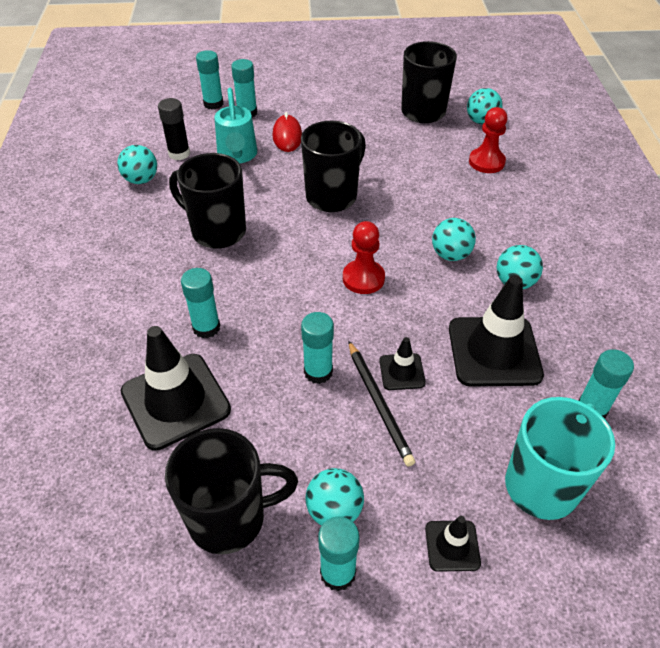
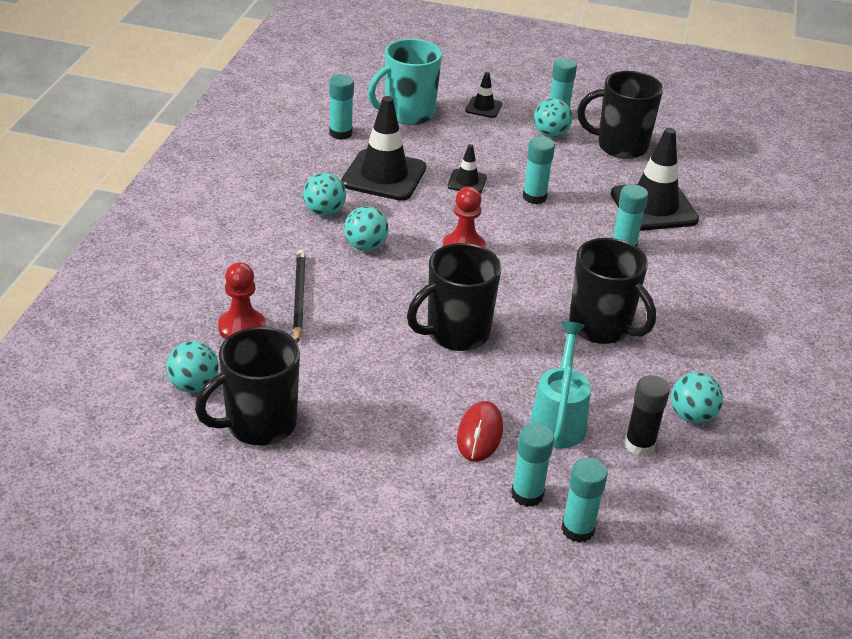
camera: 165 degrees left, 10 degrees down
black pencil [348,341,415,467] -> black pencil moved to [293,249,306,343]

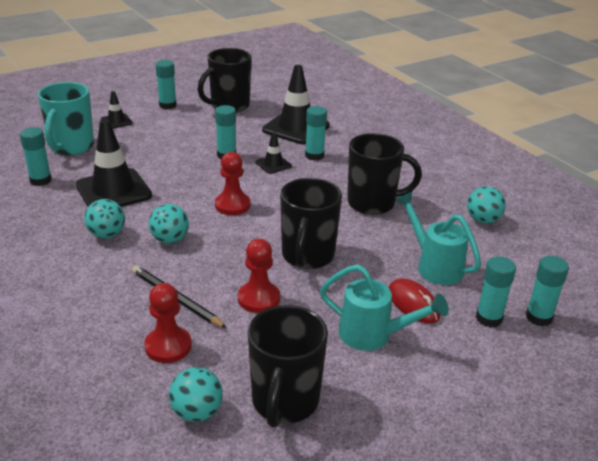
camera: 45 degrees left, 5 degrees down
black traffic cone [447,144,487,193] -> black traffic cone moved to [256,132,292,174]
turquoise ball [534,98,572,137] -> none
black glue stick [624,375,670,456] -> none
none -> red pawn [238,239,280,313]
none -> turquoise watering can [320,264,449,351]

